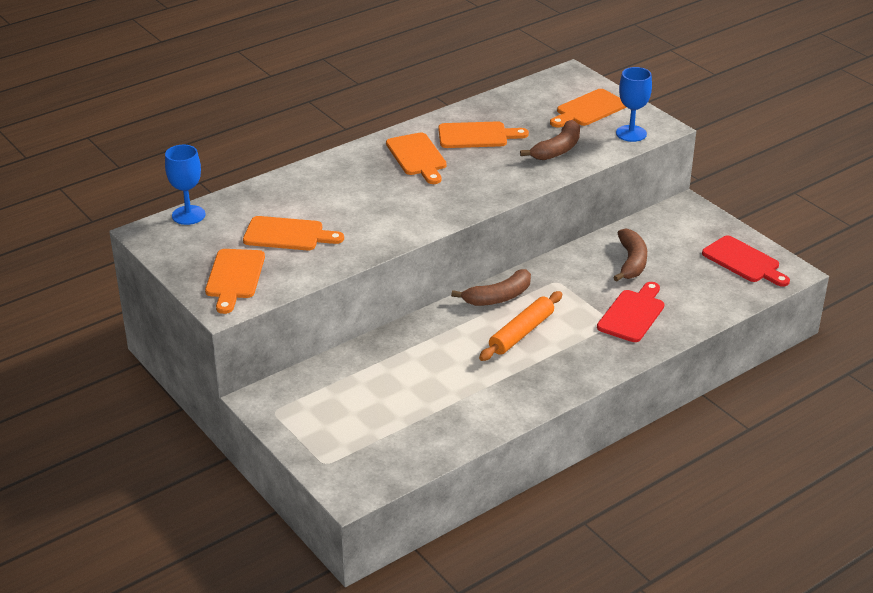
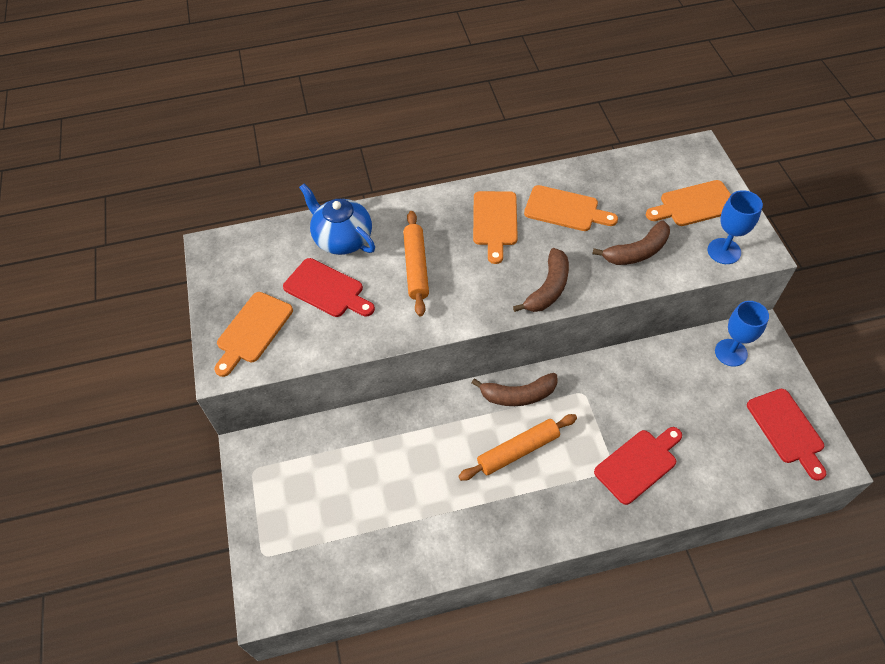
camera: 25 degrees right, 20 degrees up
blue goblet [165,145,205,225] -> blue goblet moved to [715,301,769,367]
orange cutting board [243,216,344,250] -> red cutting board [283,258,375,317]
brown banana [613,229,647,282] -> brown banana moved to [513,248,569,312]
none -> blue teapot [299,184,375,255]
none -> orange rolling pin [403,211,429,316]

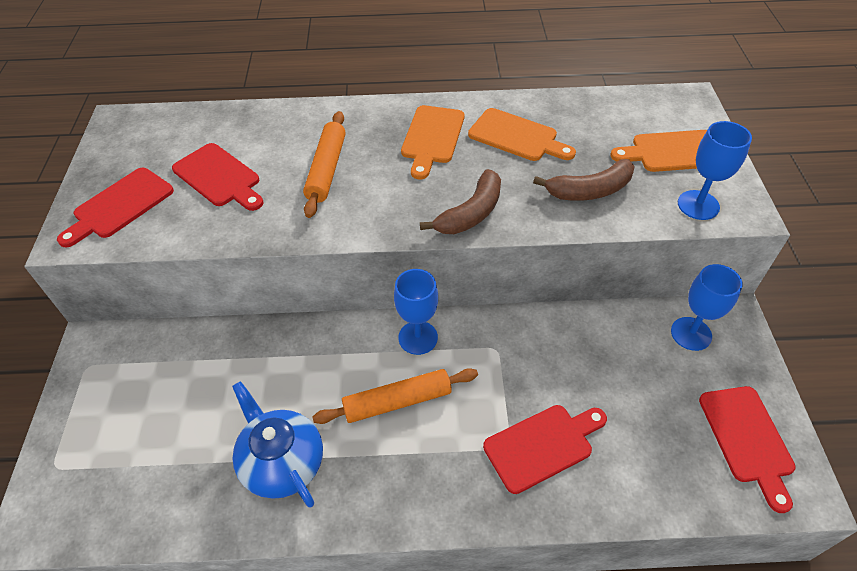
camera: 10 degrees right, 5 degrees down
orange cutting board [214,292,293,377] -> red cutting board [57,168,174,247]
blue teapot [299,184,375,255] -> blue teapot moved to [232,381,323,508]
brown banana [472,373,558,406] -> blue goblet [394,269,438,355]

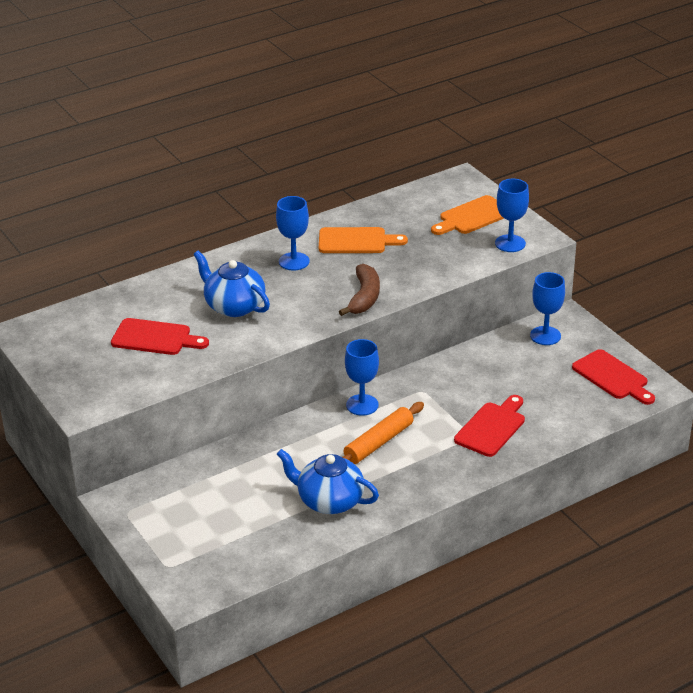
camera: 30 degrees left, 15 degrees down
red cutting board [57,168,174,247] -> none
orange rolling pin [303,111,346,218] -> blue teapot [193,250,270,317]
orange cutting board [401,105,465,179] -> blue goblet [276,196,310,270]
brown banana [533,159,635,201] -> none

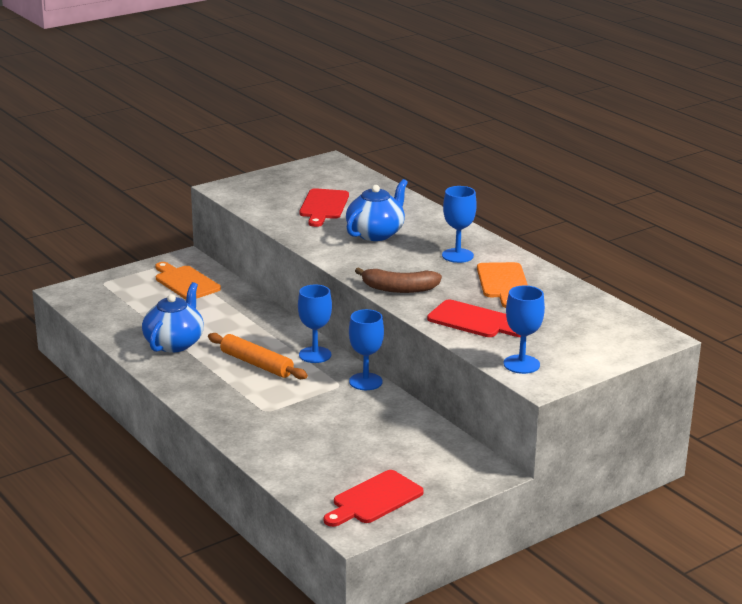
camera: 85 degrees right, 10 degrees down
orange cutting board [431,195,504,235] -> orange cutting board moved to [155,262,221,299]
red cutting board [454,395,525,457] -> red cutting board moved to [427,299,521,337]
blue goblet [530,272,565,345] -> blue goblet moved to [349,309,384,390]

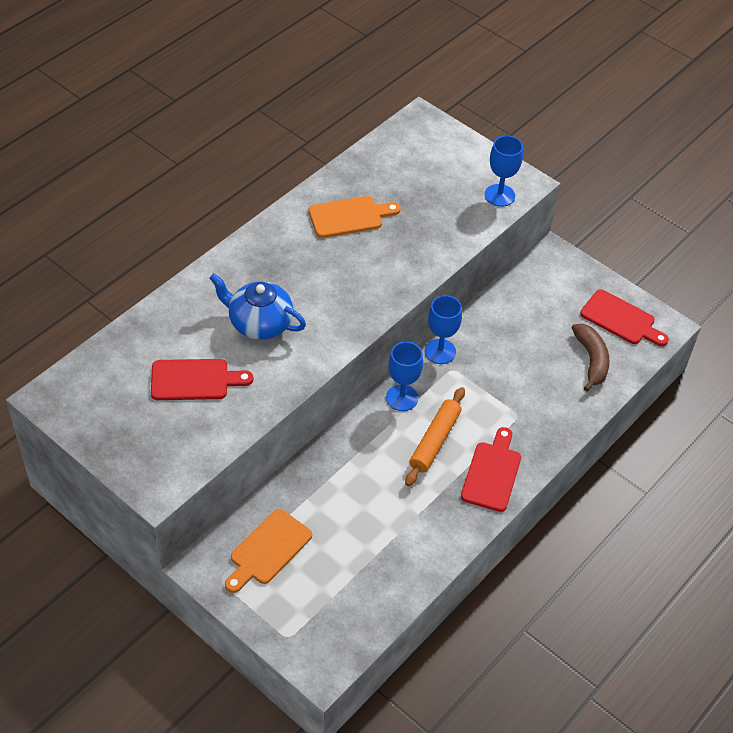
camera: 105 degrees left, 25 degrees up
blue teapot [142,282,204,352] -> none
brown banana [355,267,442,293] -> brown banana moved to [572,324,610,391]
red cutting board [427,299,521,337] -> red cutting board moved to [461,427,521,512]
blue goblet [442,186,477,263] -> none

